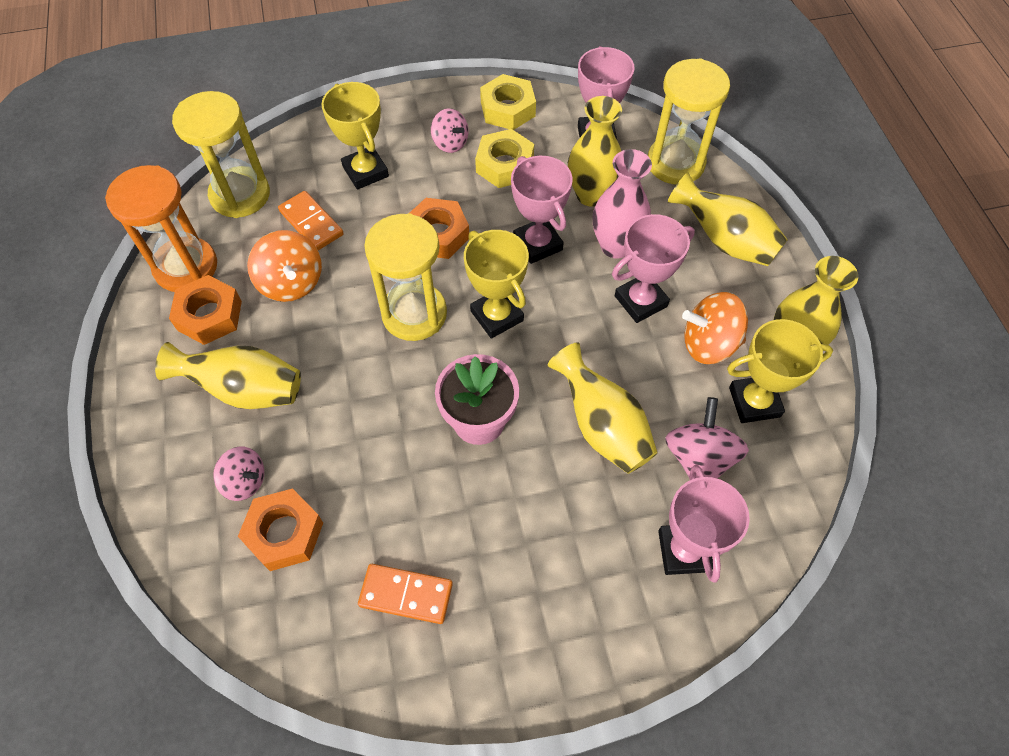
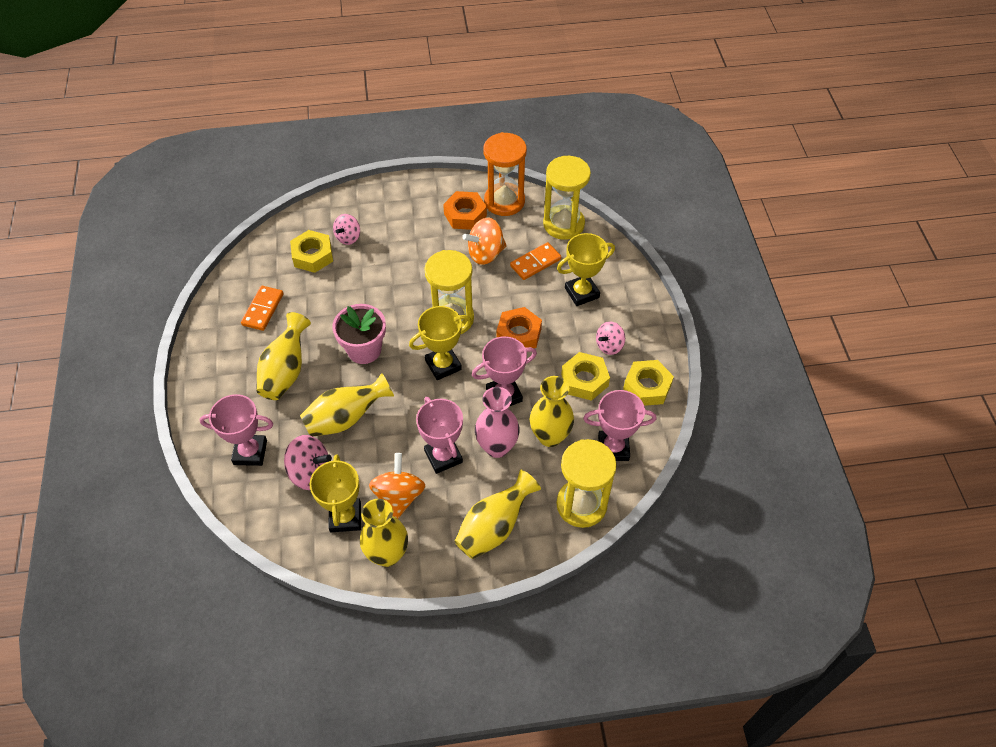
camera: 95 degrees right, 5 degrees down
yellow vase [155,342,301,409] -> yellow vase moved to [256,312,311,400]
orange nut [238,488,323,571] -> yellow nut [290,230,333,273]

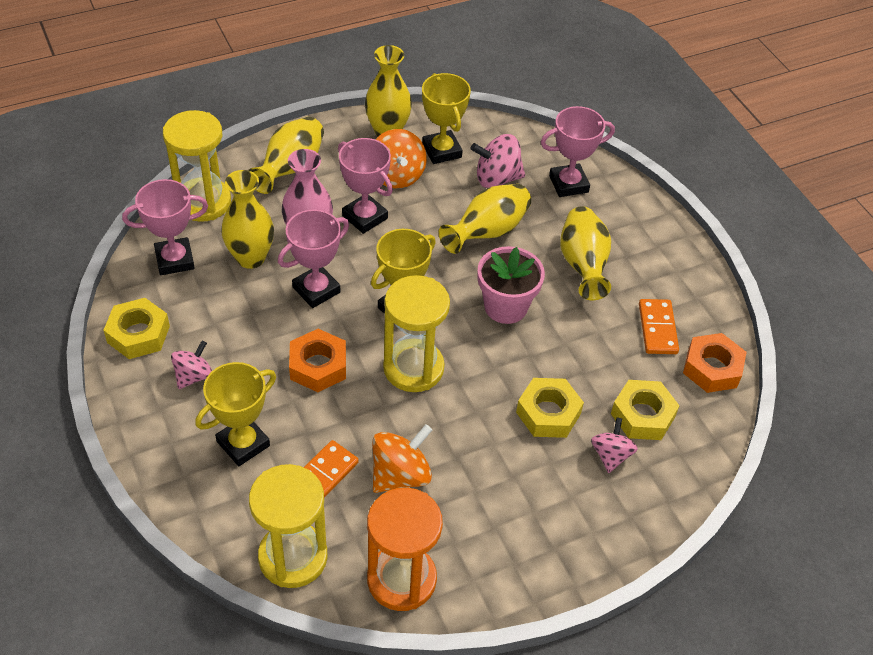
camera: 160 degrees right, 5 degrees down
orange nut [443,191,487,230] -> orange nut moved to [683,333,747,393]
yellow nut [561,352,610,401] -> yellow nut moved to [516,378,584,438]

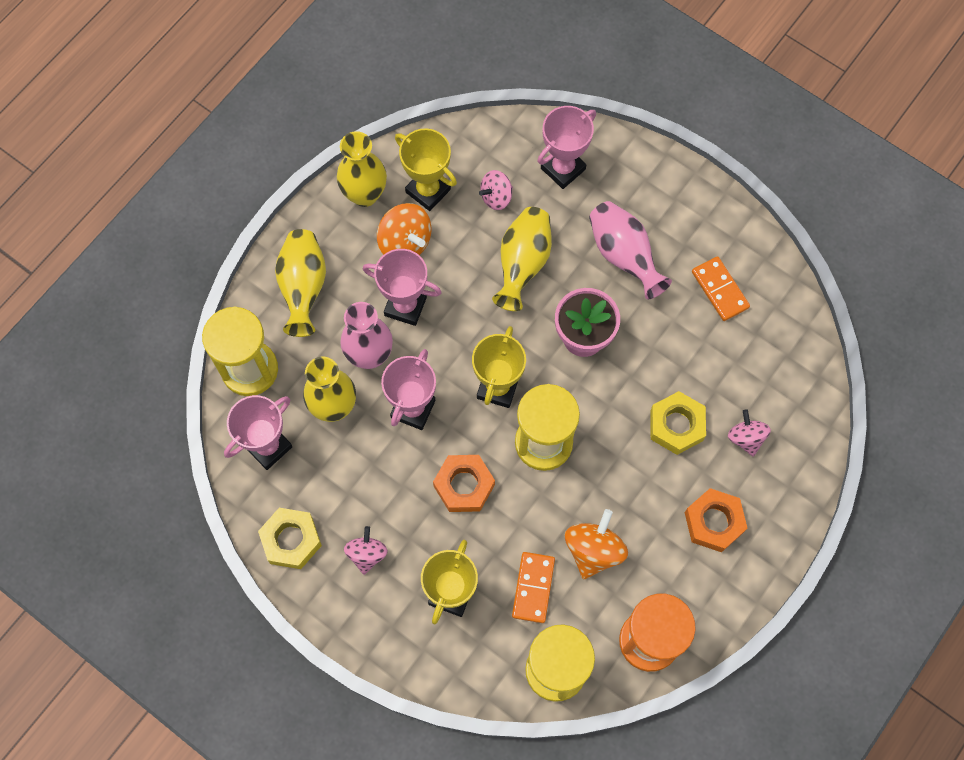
camera: 25 degrees left, 20 degrees up
pink spinning top [470,134,525,188] -> pink spinning top [479,170,513,210], size x0.66
yellow vase [560,207,611,300] -> pink vase [589,201,672,299]
yellow nut [611,380,680,440] -> none
orange nut [683,333,747,393] -> orange nut moved to [685,488,747,552]

